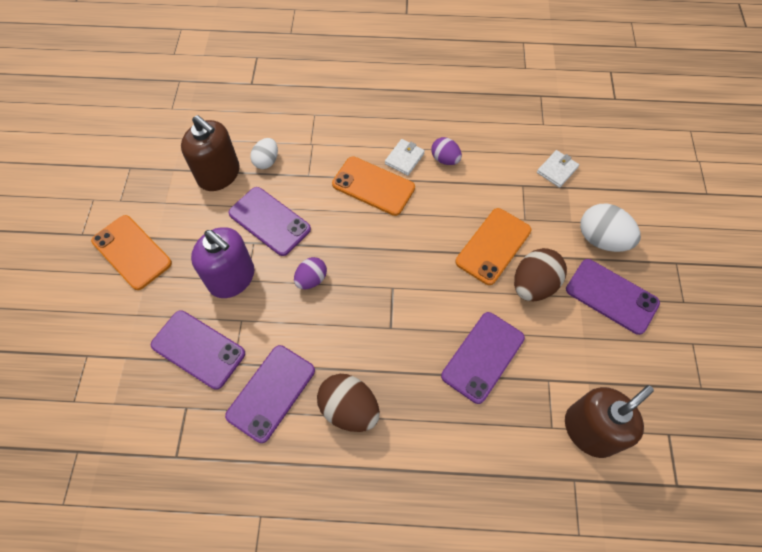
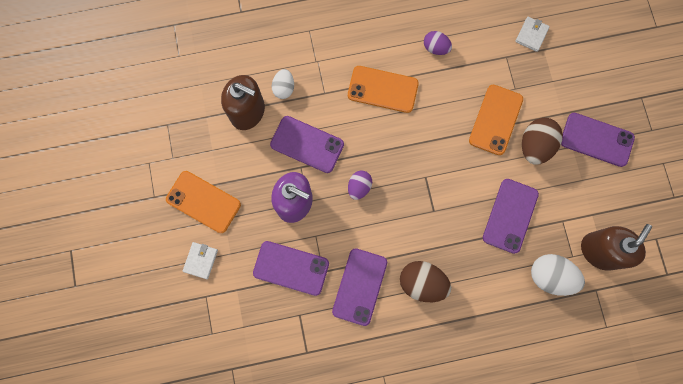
camera: 15 degrees left, 15 degrees up
white wallet [385,139,425,176] -> white wallet moved to [183,242,218,279]
white egg [580,204,641,252] -> white egg moved to [531,254,585,296]

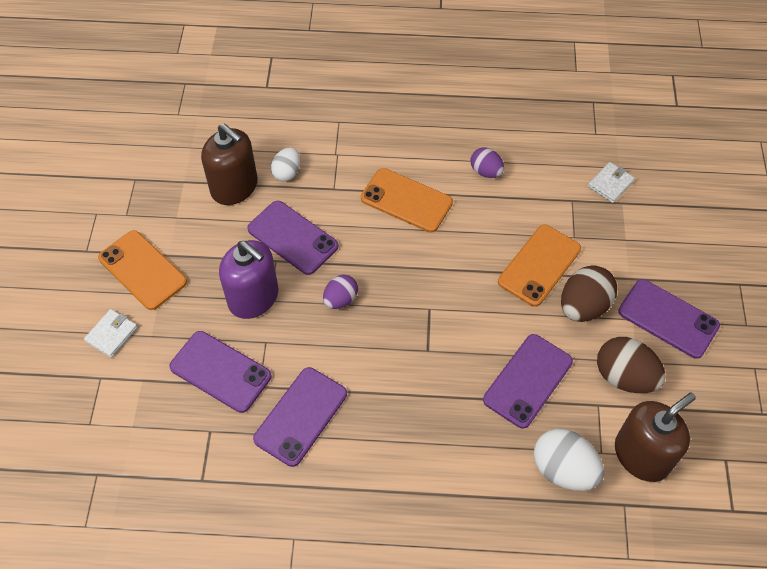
camera: 15 degrees right, 20 degrees down
brown egg [400,261,451,302] -> brown egg moved to [597,337,665,393]

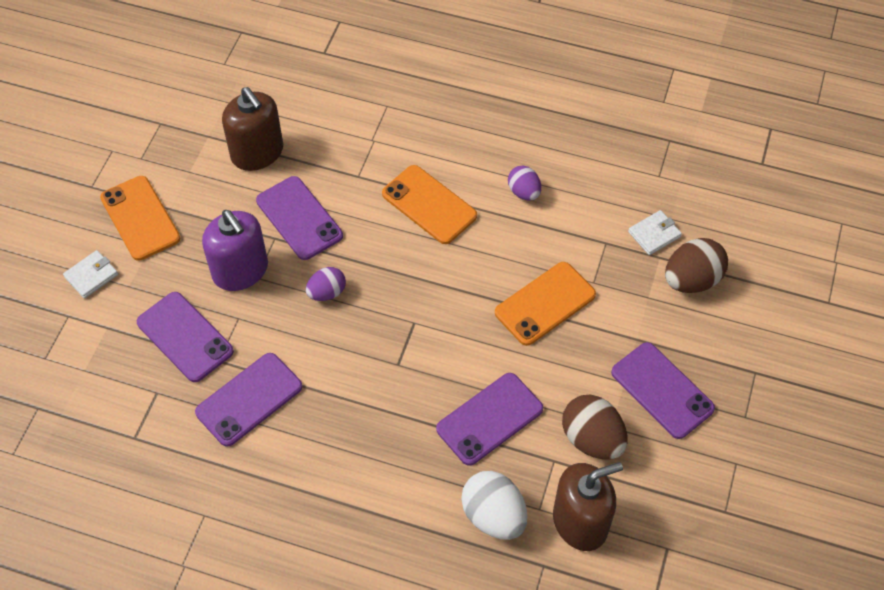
camera: 15 degrees right, 0 degrees up
white egg [271,147,301,182] -> none
brown egg [561,265,617,322] -> brown egg moved to [665,238,728,293]

